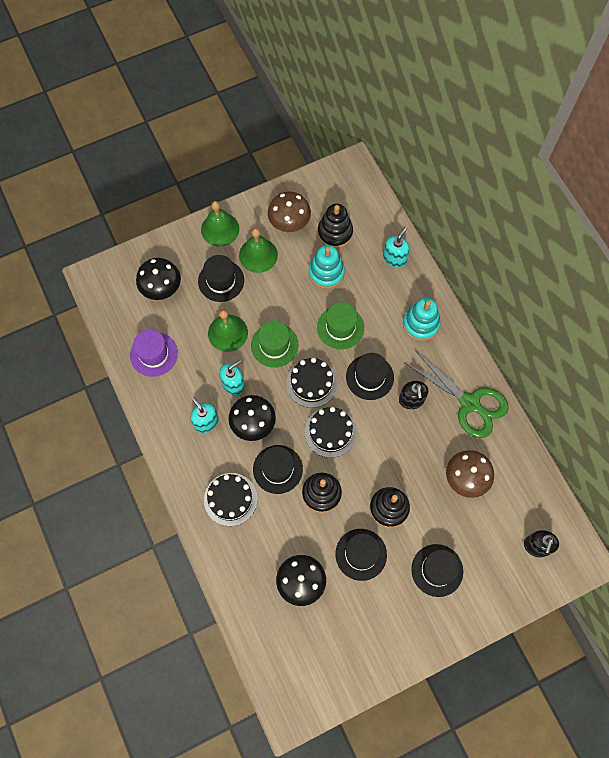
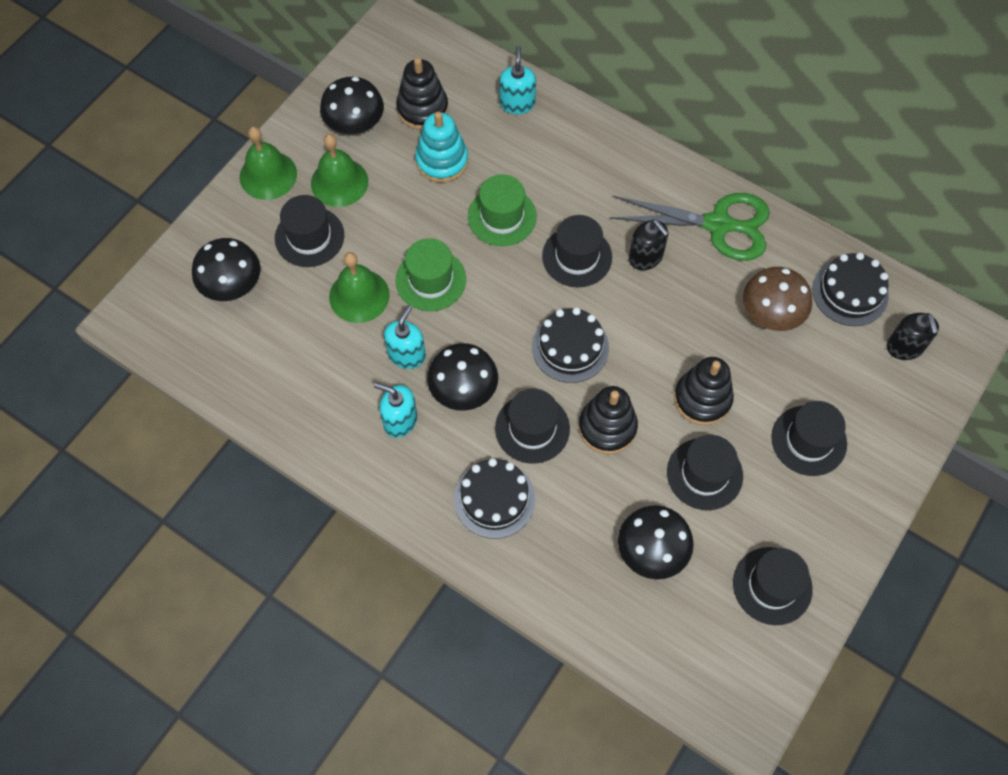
camera: 30 degrees left, 5 degrees down
purple hat [130,329,178,377] -> none
brown mushroom [268,192,311,232] -> black mushroom [320,77,384,134]
black cake [286,358,337,408] -> black cake moved to [812,252,889,326]
turquoise stacking toy [403,298,440,341] -> none
none -> black hat [733,547,813,625]

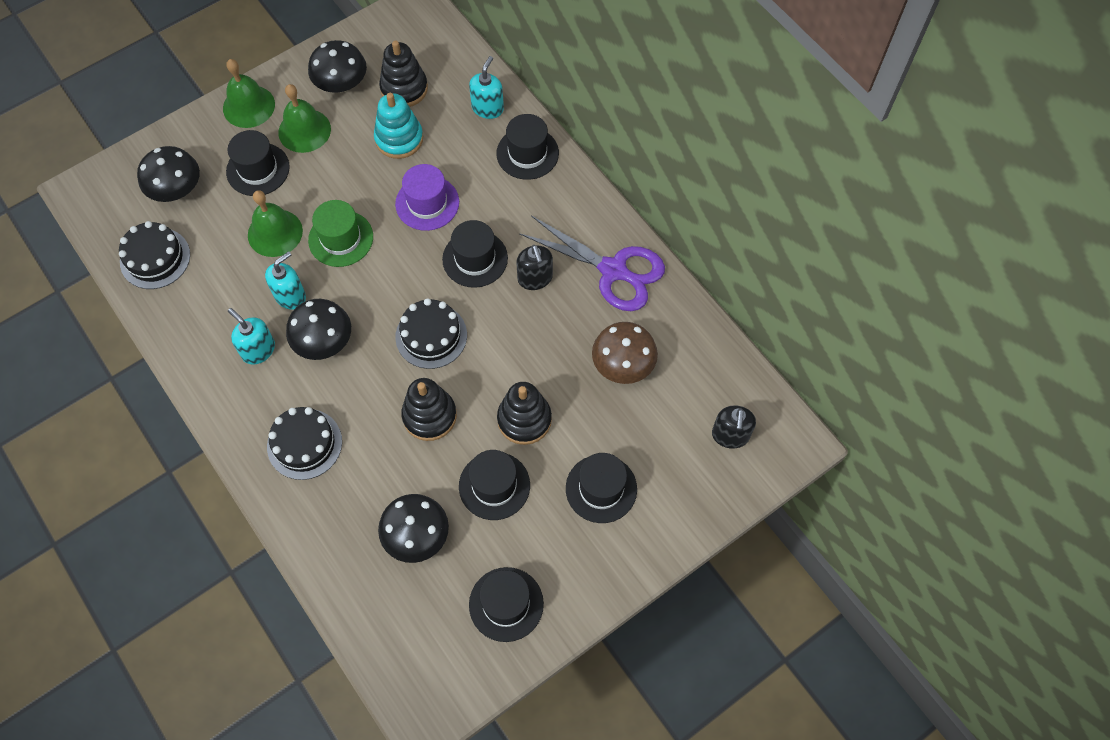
camera: 20 degrees right, 0 degrees up
green hat [468,174,537,246] -> purple hat [395,164,459,231]
black hat [495,389,570,464] -> black hat moved to [496,114,559,180]
green scissors [610,193,770,261] -> purple scissors [519,215,665,311]
black cake [812,252,889,326] -> black cake moved to [119,221,190,289]

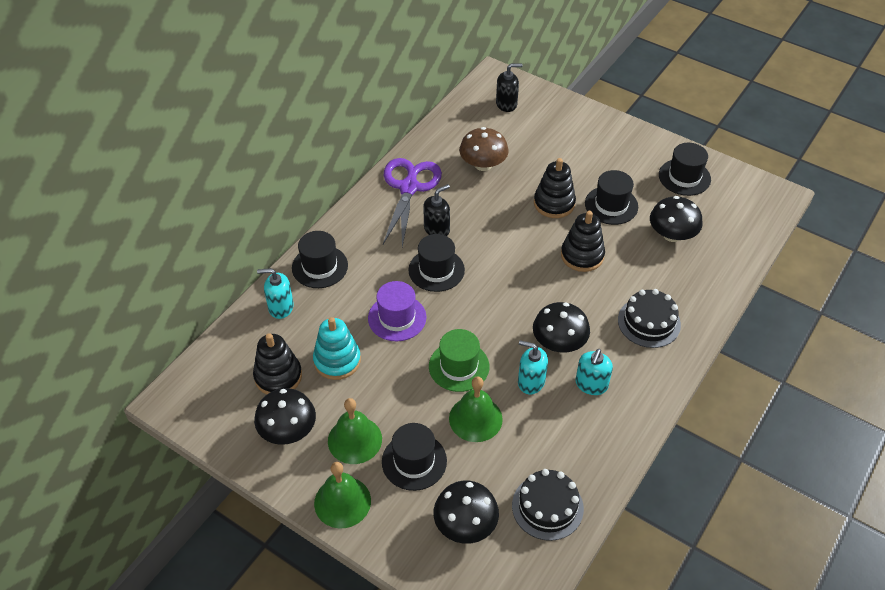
camera: 110 degrees left, 15 degrees down
black cake [395,298,467,369] -> none
black hat [566,453,637,523] -> none

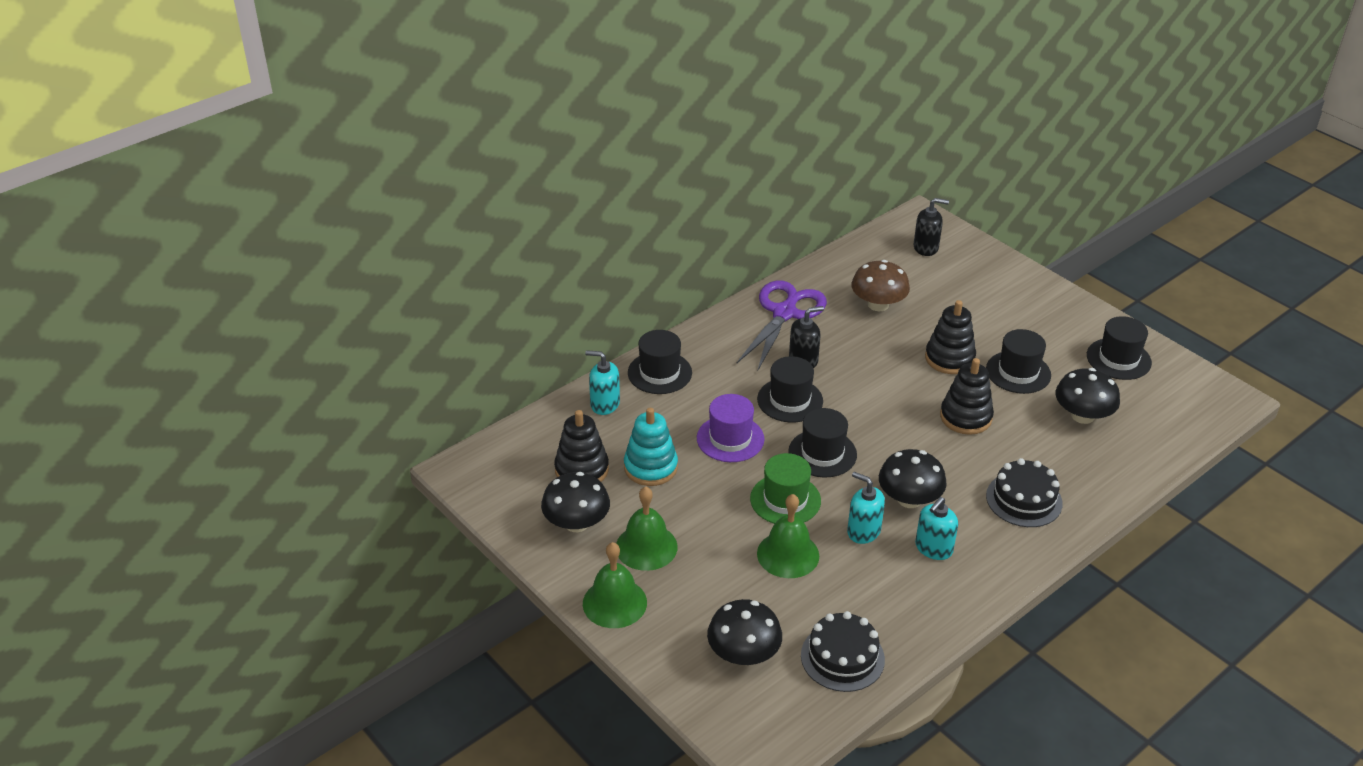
camera: 15 degrees right, 10 degrees down
black hat [382,423,447,491] -> black hat moved to [788,408,857,478]

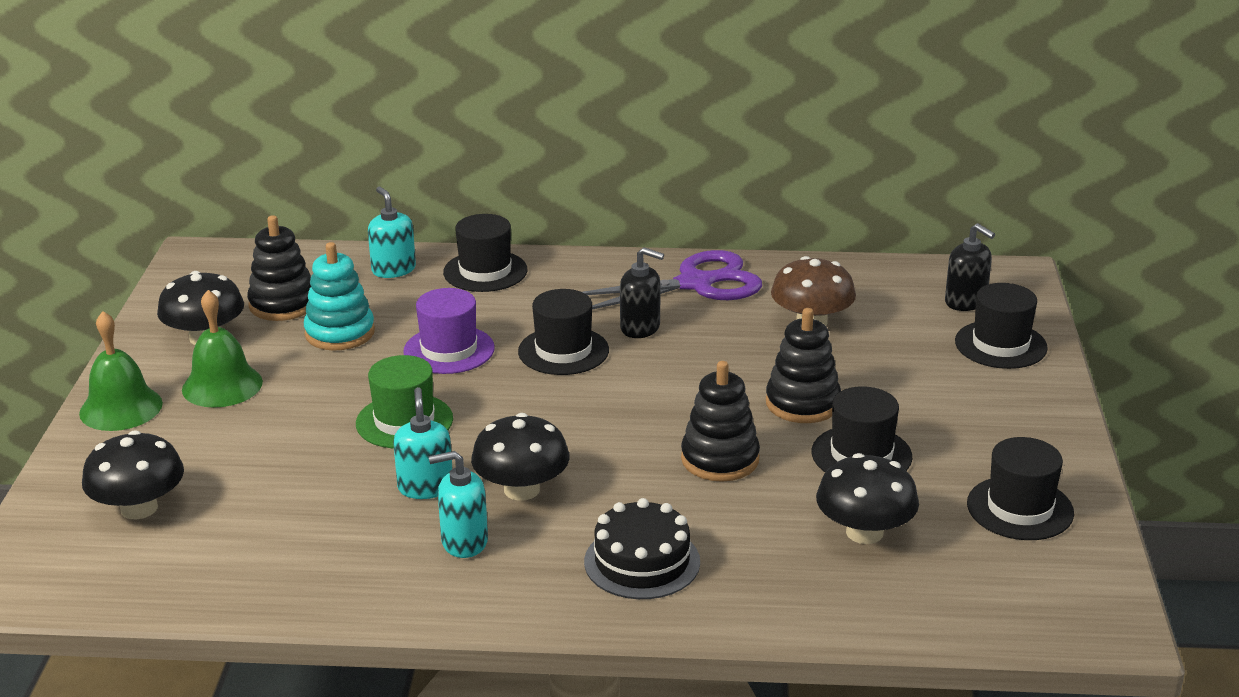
camera: 45 degrees right, 10 degrees down
green bell [757,494,819,578] -> none
black hat [788,408,857,478] -> black hat moved to [955,283,1048,369]
black cake [801,611,885,692] -> none

